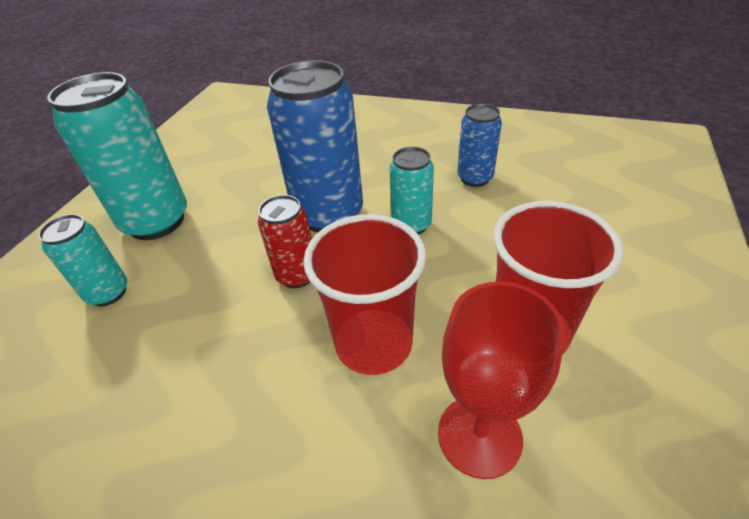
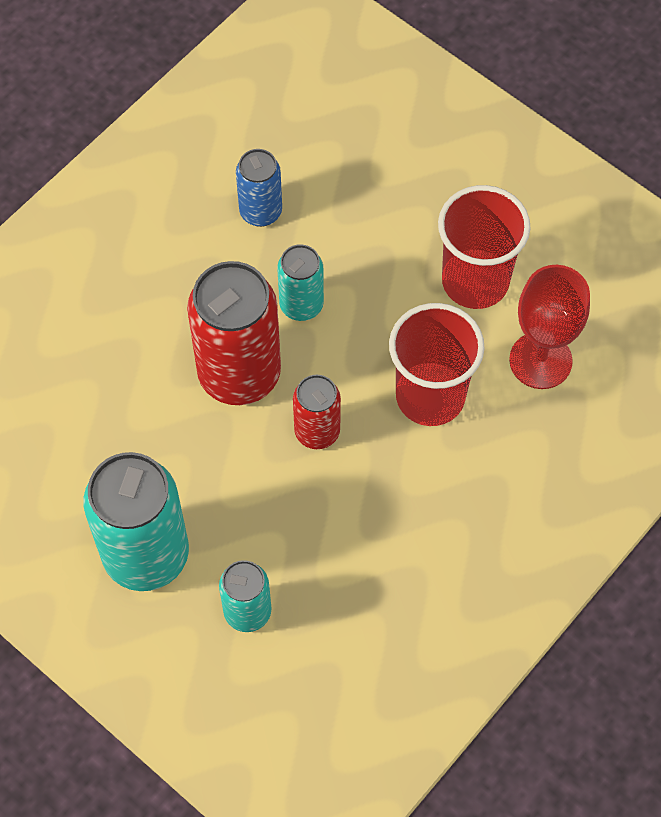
camera: 70 degrees left, 20 degrees up
blue can [267,60,363,232] -> red can [187,261,281,405]

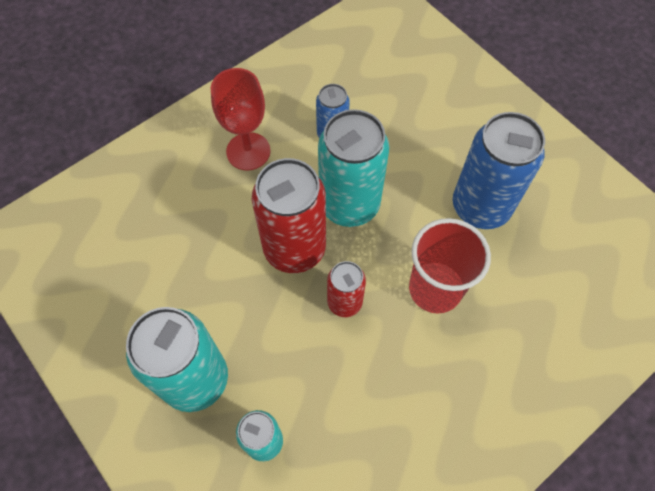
camera: 10 degrees right, 0 degrees up
turquoise can [277,244,324,321] -> turquoise can [318,109,389,227], size x1.85
red cup [438,185,531,309] -> blue can [453,112,545,229]
red goblet [509,265,590,389] -> red goblet moved to [211,68,270,171]

